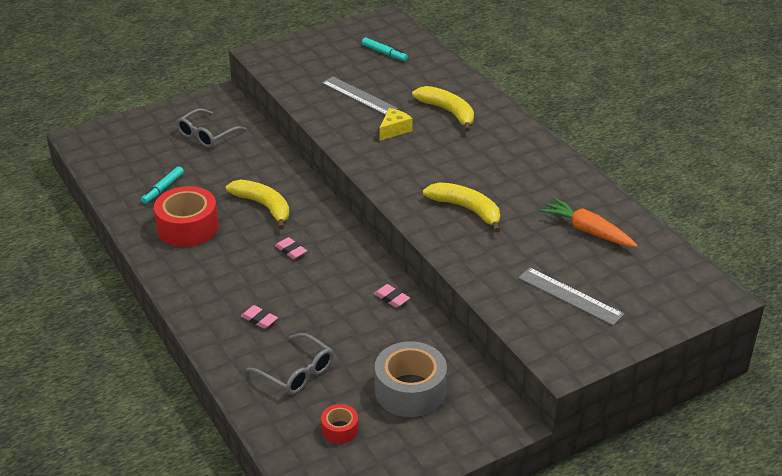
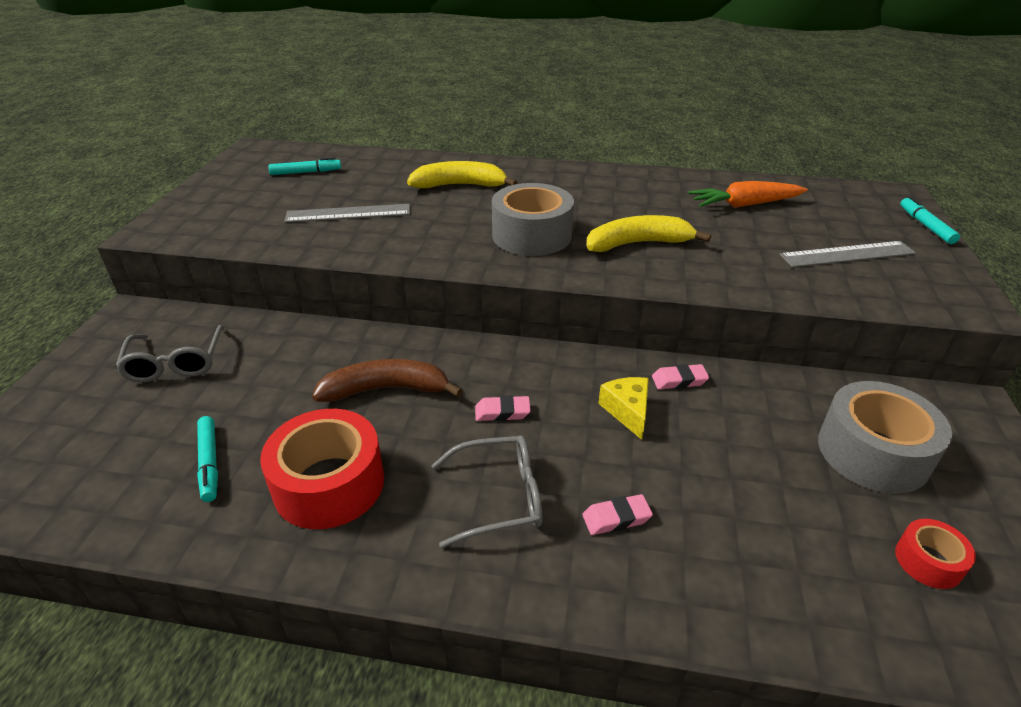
camera: 50 degrees left, 0 degrees up
yellow banana [226,180,289,229] -> brown banana [312,359,463,402]
grey glasses [246,333,333,395] -> grey glasses moved to [431,436,542,548]
yellow cheese [379,108,413,140] -> yellow cheese moved to [598,377,649,440]
none -> grey tape [492,183,574,256]
none -> turquoise marker [900,197,960,244]

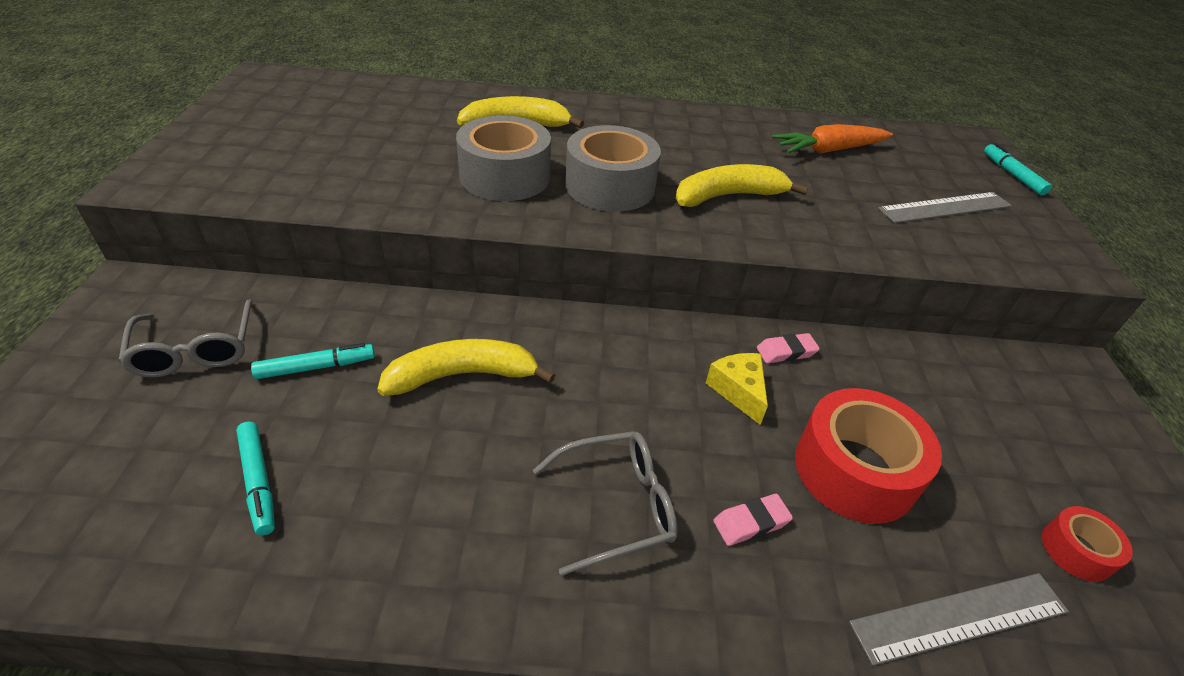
camera: 10 degrees left, 5 degrees up
red tape [260,409,384,529] -> red tape moved to [795,388,942,524]
turquoise marker [268,157,341,175] -> turquoise marker moved to [251,343,375,379]
grey ruler [284,204,410,223] -> grey ruler moved to [849,573,1069,666]
brown banana [312,359,463,402] -> yellow banana [377,339,555,396]
pink eraser [475,395,531,421] -> none
grey tape [818,381,952,493] -> grey tape moved to [456,115,551,201]

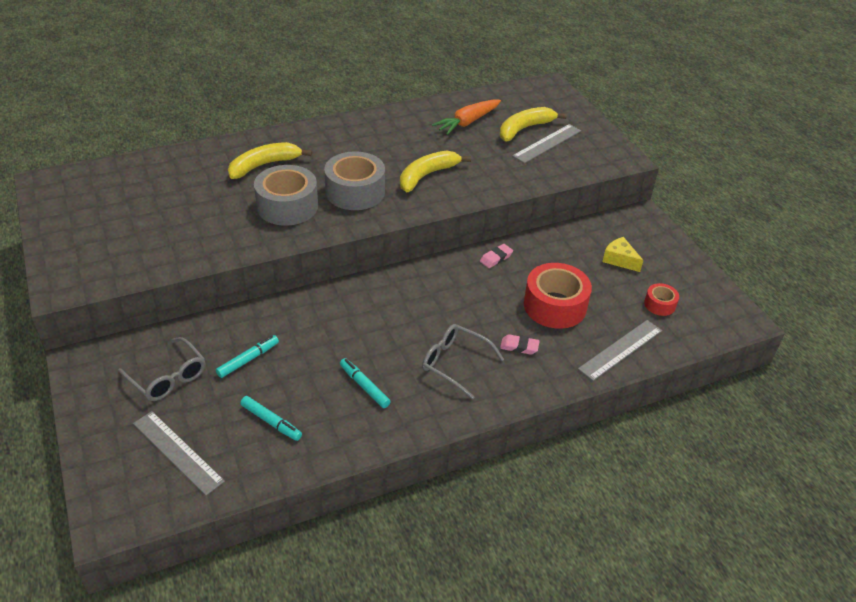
camera: 25 degrees left, 0 degrees up
yellow banana [377,339,555,396] -> yellow banana moved to [500,107,567,141]
grey glasses [533,431,678,576] -> grey glasses turned 105 degrees counterclockwise [422,324,504,399]
yellow cheese [706,353,768,425] -> yellow cheese moved to [602,237,643,272]
pink eraser [713,494,793,546] -> pink eraser turned 60 degrees clockwise [500,334,540,355]
turquoise marker [984,143,1052,195] -> turquoise marker moved to [340,358,391,408]
none -> grey ruler [133,411,225,496]

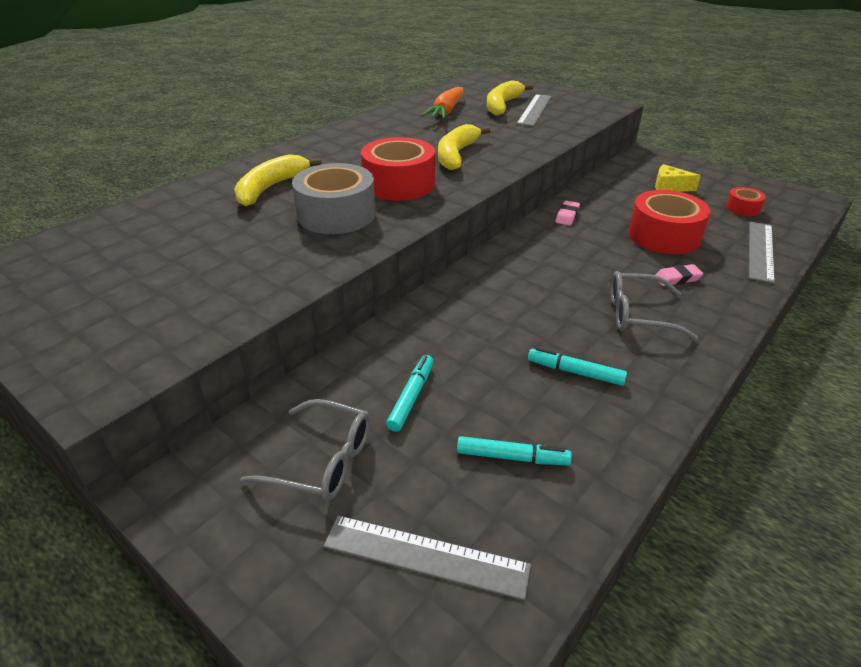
camera: 25 degrees left, 5 degrees down
grey tape [324,151,385,210] -> red tape [361,137,435,201]

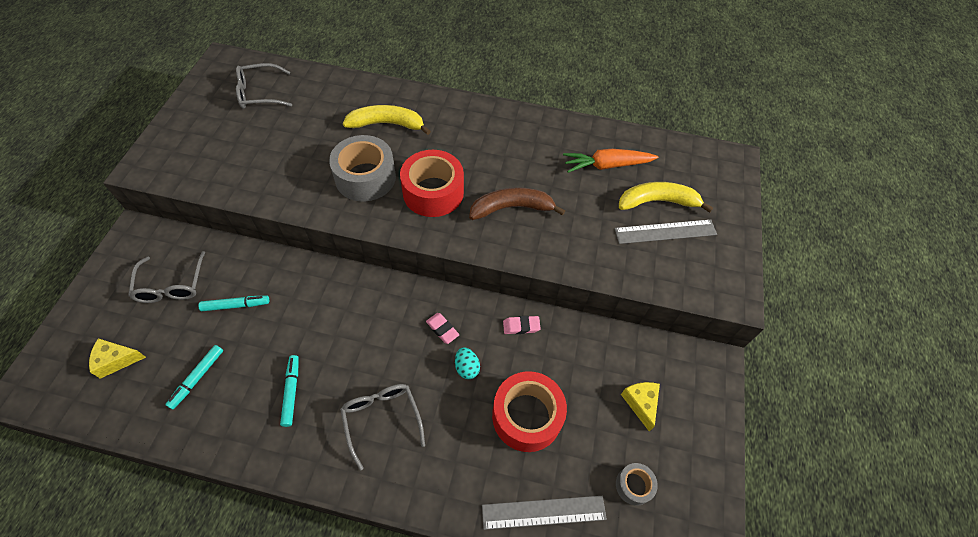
camera: 60 degrees right, 20 degrees up
grey ruler [324,515,531,600] -> yellow cheese [89,338,146,379]
yellow banana [438,124,491,170] -> brown banana [469,187,565,220]
turquoise marker [457,436,572,465] -> turquoise marker turned 45 degrees clockwise [165,345,223,409]
pink eraser [655,264,703,286] -> pink eraser moved to [426,313,459,344]
red tape [726,187,766,216] -> grey tape [616,463,658,506]
none -> grey glasses [236,63,292,109]
none -> turquoise egg [455,347,480,379]

